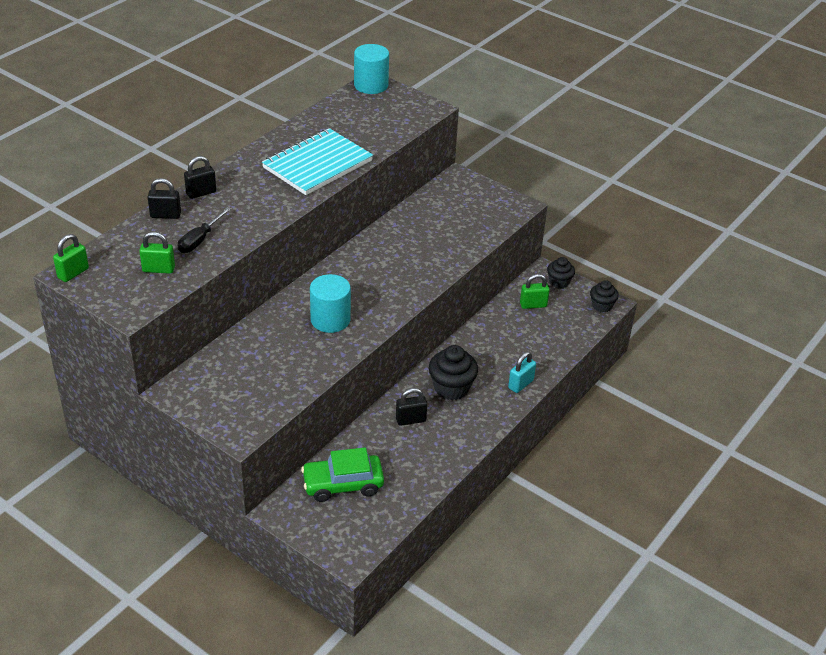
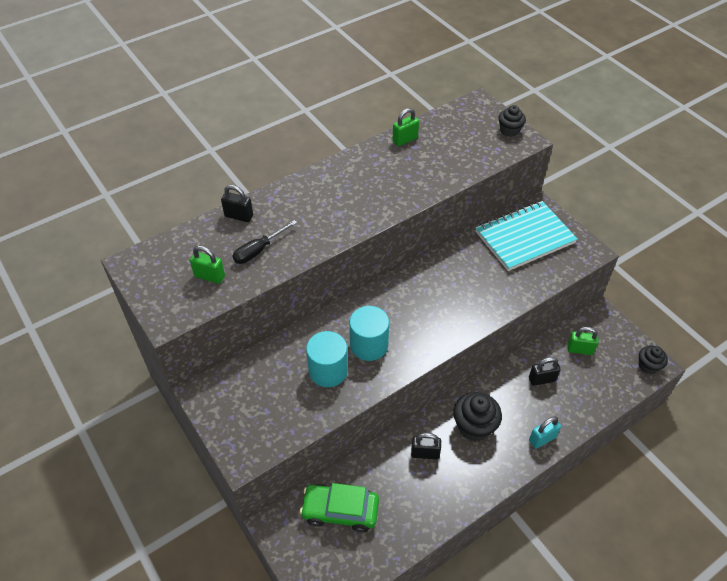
camera: 20 degrees right, 10 degrees up
green padlock [53,234,89,282] -> green padlock moved to [392,108,419,146]
black padlock [184,156,216,199] -> black padlock moved to [529,357,561,386]
turquoise notebook [262,128,373,195] -> turquoise notebook moved to [475,201,577,271]
turquoise cylinder [354,44,389,94] -> turquoise cylinder moved to [306,331,348,387]
black cupcake [547,257,575,288] -> black cupcake moved to [498,105,526,137]

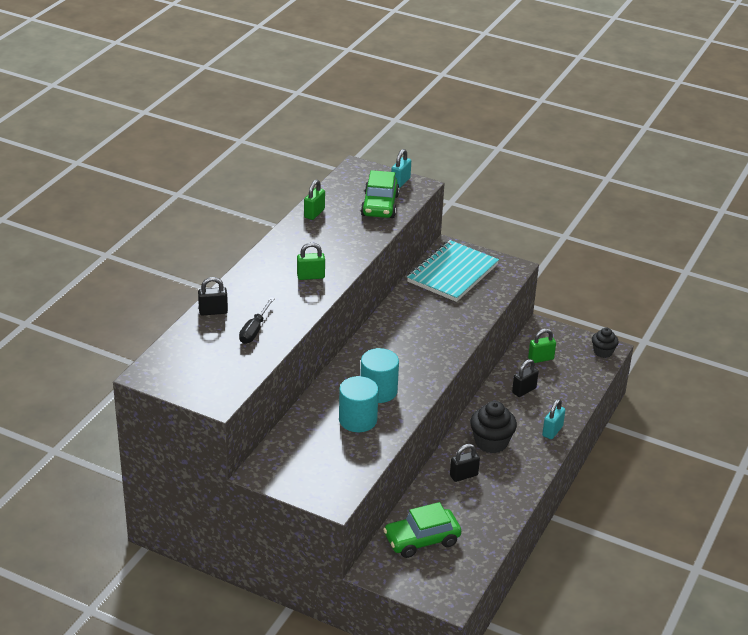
camera: 30 degrees left, 15 degrees down
green padlock [190,246,225,284] -> green padlock moved to [297,242,325,280]
black cupcake [498,105,526,137] -> turquoise padlock [391,149,411,188]
none -> green car [361,170,400,218]

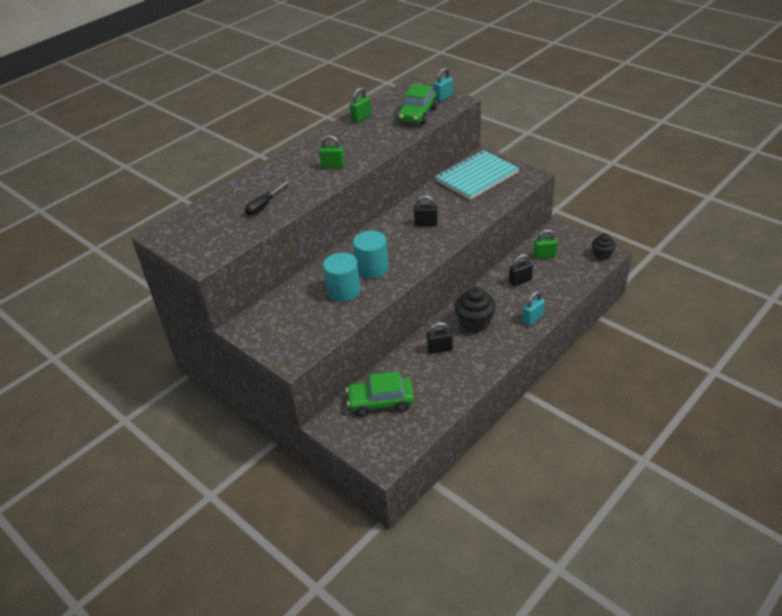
camera: 20 degrees right, 5 degrees up
black padlock [198,277,228,316] -> black padlock moved to [414,195,438,226]

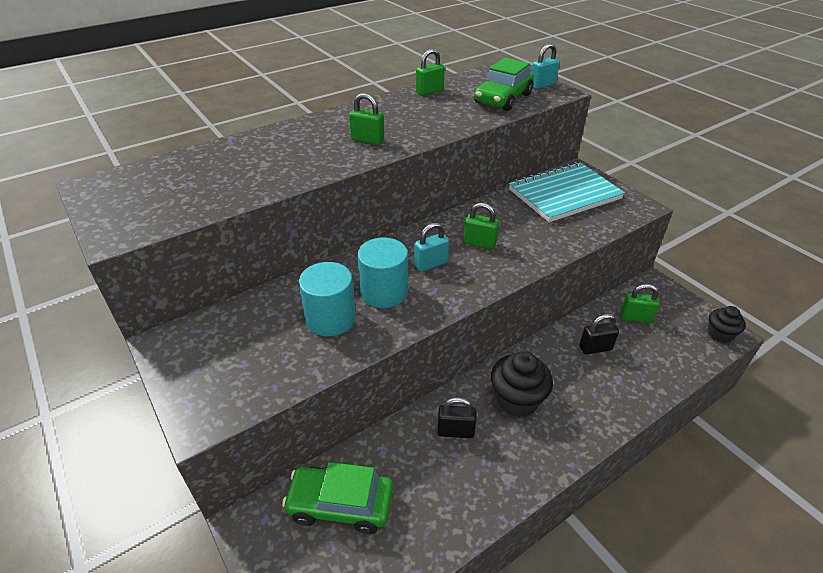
camera: 10 degrees right, 0 degrees up
black screwdriver [245,180,291,216] -> none
black padlock [414,195,438,226] -> green padlock [464,203,499,249]
turquoise padlock [522,291,545,326] -> turquoise padlock moved to [414,222,449,272]

